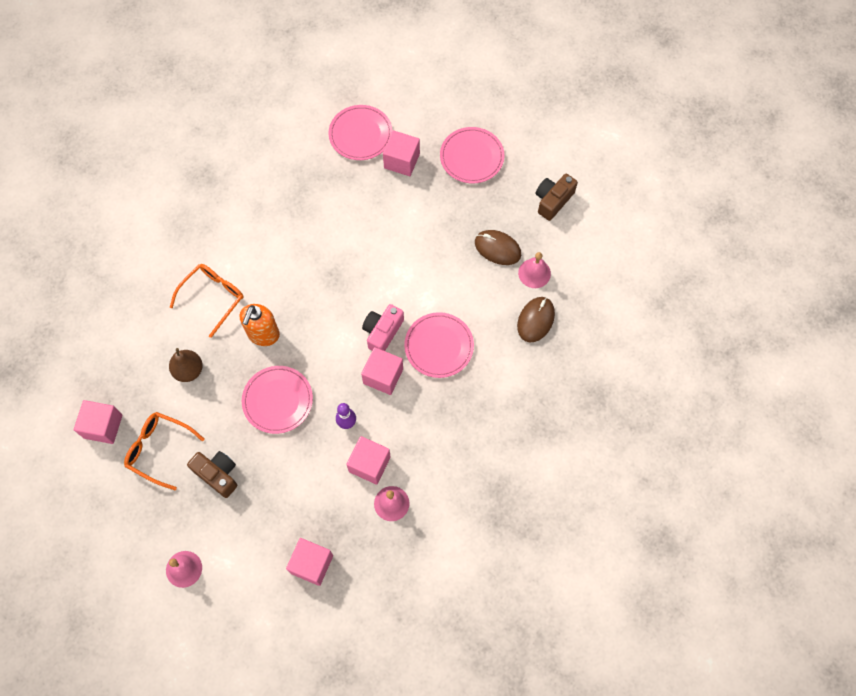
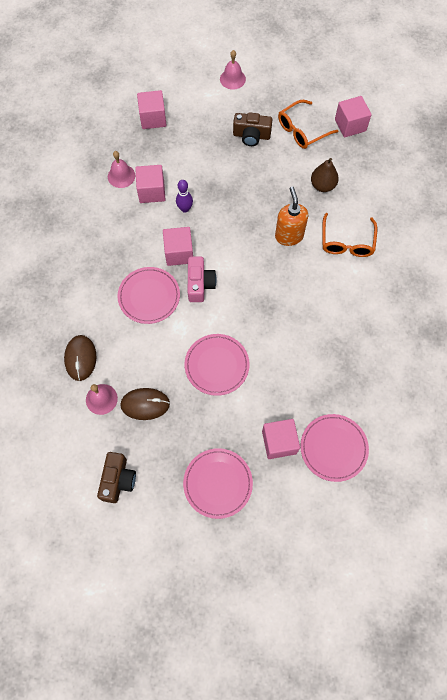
camera: 150 degrees right, 0 degrees up
orange glasses [124,412,205,490] -> orange glasses turned 150 degrees clockwise [278,100,338,149]
pink plate [242,366,313,434] -> pink plate moved to [185,334,250,396]

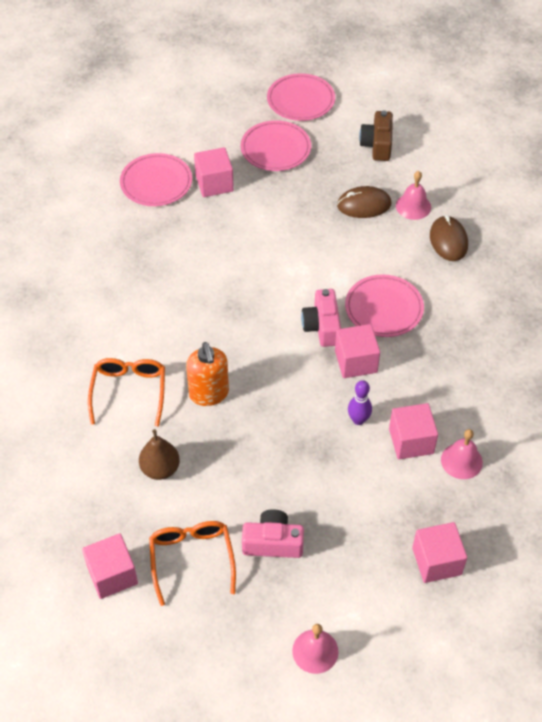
camera: 175 degrees right, 15 degrees down
pink plate [185,334,250,396] -> pink plate moved to [267,73,335,121]
brown camera [233,112,272,146] -> pink camera [242,509,304,558]
orange glasses [278,100,338,149] -> orange glasses turned 60 degrees counterclockwise [149,521,236,606]

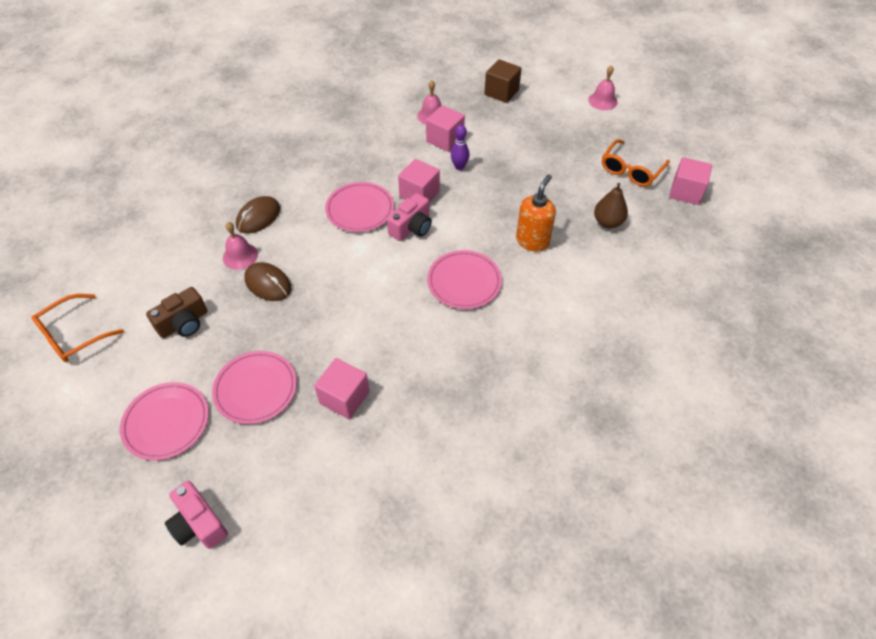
camera: 135 degrees left, 0 degrees up
orange glasses [88,358,165,427] -> orange glasses moved to [32,294,124,362]
pink plate [120,153,192,206] -> pink plate moved to [427,250,502,309]
pink camera [242,509,304,558] -> pink camera moved to [165,481,228,549]
pink cube [412,522,467,583] -> brown cube [484,59,522,103]

